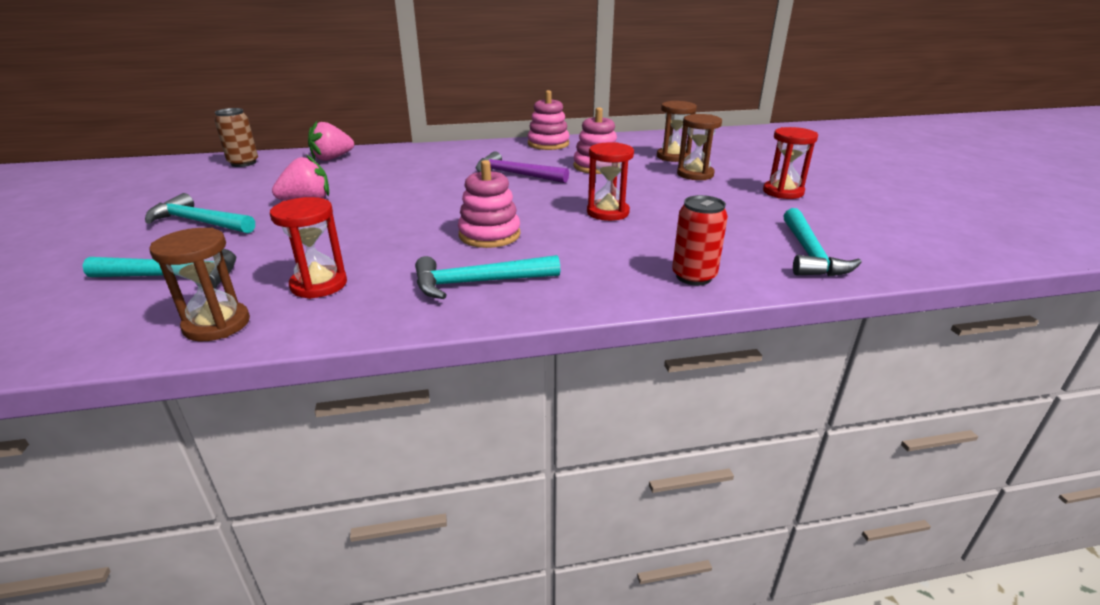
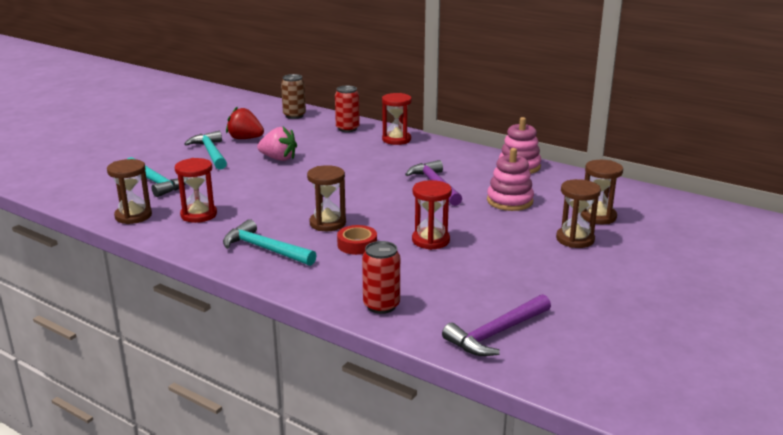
camera: 45 degrees right, 5 degrees down
pink strawberry [308,121,354,161] -> red can [335,86,360,132]
pink stacking toy [458,160,521,248] -> brown hourglass [307,165,346,231]
red hourglass [763,127,818,199] -> red hourglass moved to [382,93,412,145]
turquoise hammer [783,208,862,276] -> purple hammer [442,294,551,356]
none -> red strawberry [226,106,264,139]
none -> red tape [337,225,377,255]

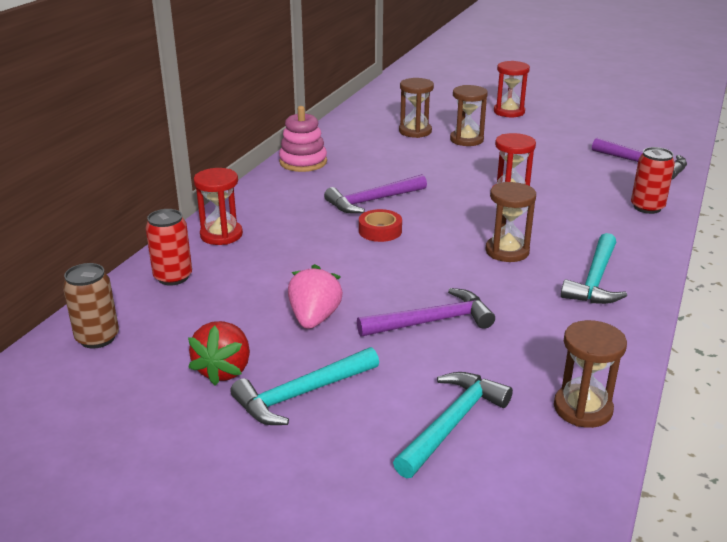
camera: 100 degrees left, 5 degrees up
red hourglass [174,158,217,223] -> red hourglass moved to [494,61,530,117]
red tape [337,225,377,255] -> red tape moved to [359,209,402,242]
pink stacking toy [487,148,534,211] -> none
none -> purple hammer [357,288,495,337]

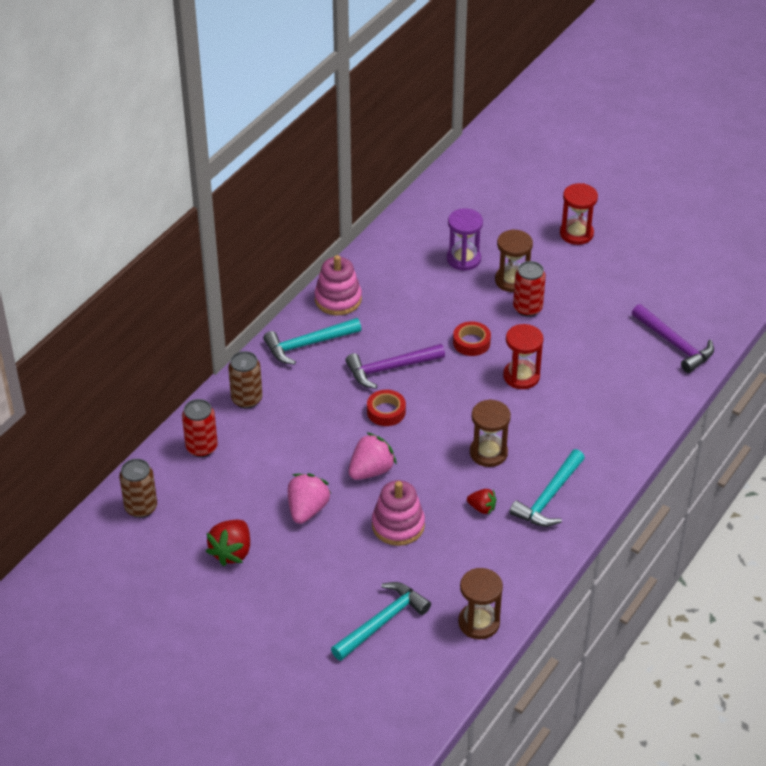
camera: 10 degrees right, 15 degrees up
red hourglass [194,168,243,245] -> brown can [228,351,262,409]
turquoise hammer [230,347,379,425] -> turquoise hammer moved to [263,318,361,365]
purple hammer [357,288,495,337] -> pink stacking toy [372,480,425,546]
brown hourglass [399,78,434,138] -> purple hourglass [447,208,483,271]
red can [631,147,675,214] -> red can moved to [513,261,546,317]
none -> pink strawberry [349,432,397,480]
none -> red tape [453,321,491,356]
none -> red strawberry [467,489,496,514]

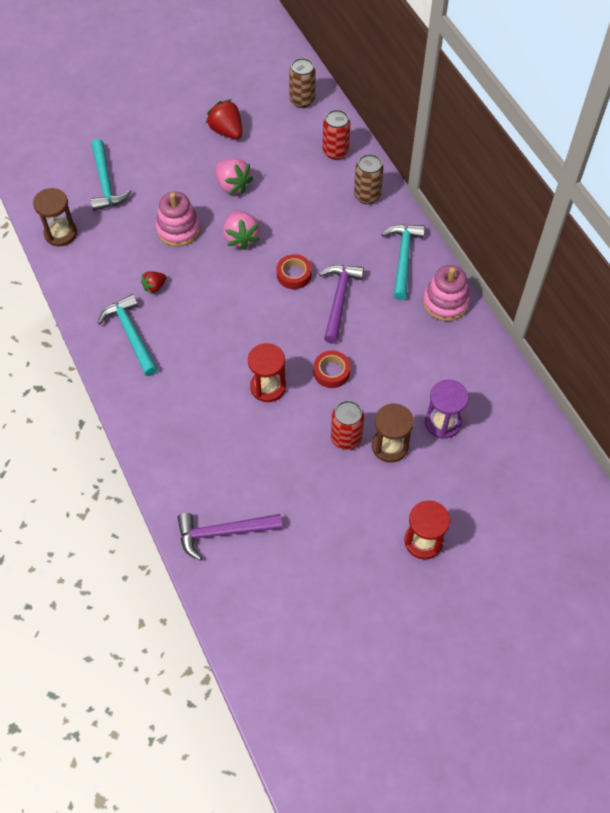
camera: 120 degrees right, 15 degrees up
brown hourglass [470,399,511,467] -> none

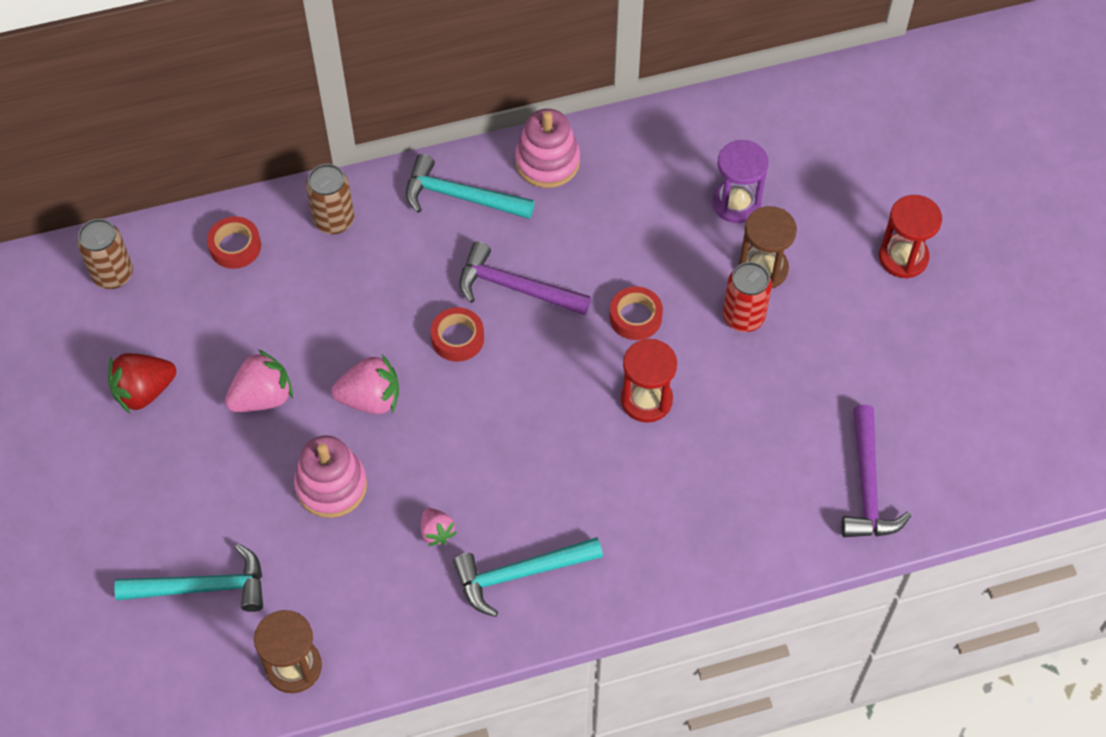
camera: 80 degrees left, 0 degrees up
red strawberry [141,271,167,294] -> pink strawberry [421,508,456,546]
red can [323,110,350,160] -> red tape [207,216,261,269]

